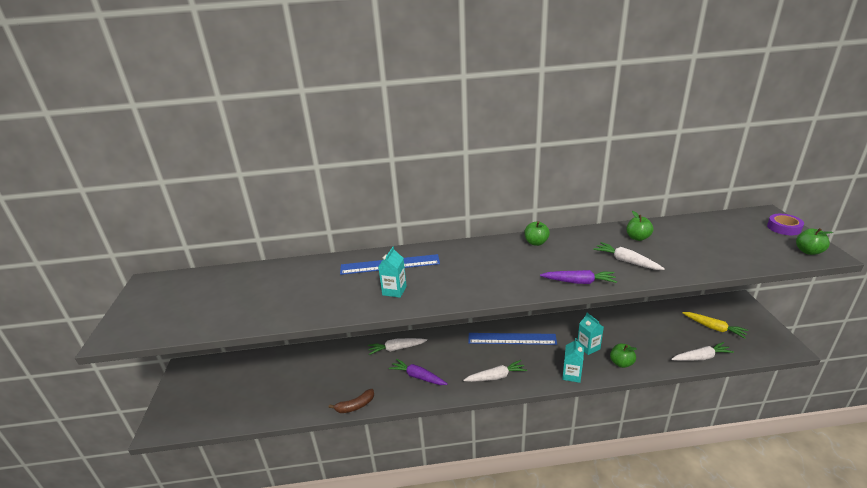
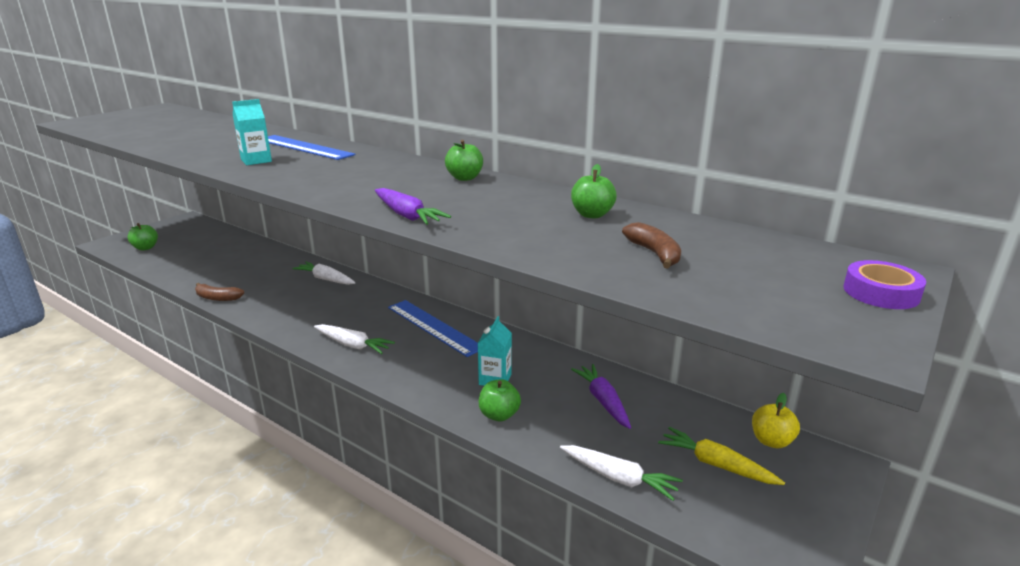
camera: 40 degrees right, 5 degrees down
purple carrot [389,359,448,385] -> purple carrot moved to [571,364,631,429]
turquoise carton [562,338,584,383] -> none
white carrot [593,242,665,270] -> none
yellow carrot [682,312,749,339] -> yellow carrot turned 135 degrees clockwise [658,427,785,485]
green apple [796,228,833,255] -> green apple moved to [128,223,158,250]
none -> brown banana [622,222,681,269]
none -> yellow apple [752,393,800,448]

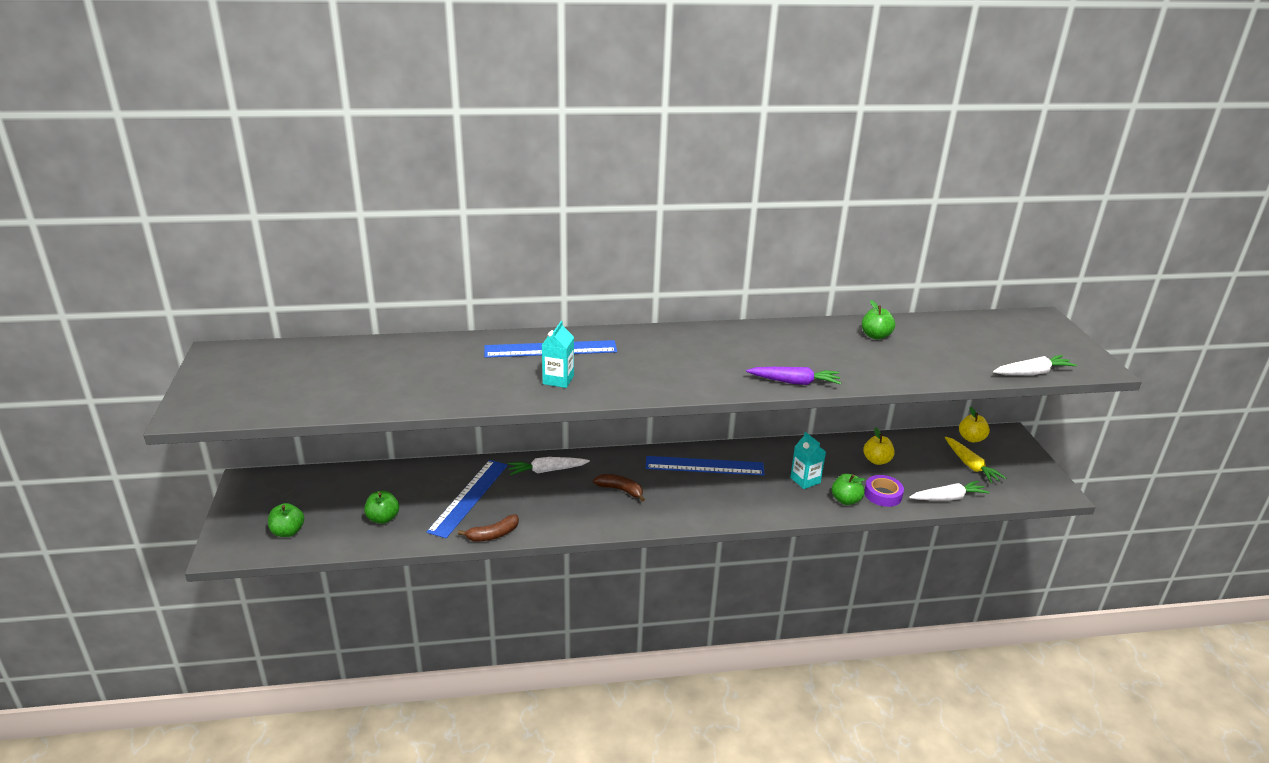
camera: 45 degrees left, 5 degrees up
white carrot [314,324,395,354] -> white carrot moved to [993,355,1077,375]
green apple [445,140,483,181] -> green apple moved to [364,491,399,524]
purple carrot [571,364,631,429] -> yellow apple [863,427,895,465]
brown banana [622,222,681,269] -> brown banana moved to [593,474,645,502]
yellow carrot [658,427,785,485] -> yellow carrot turned 105 degrees counterclockwise [945,437,1006,483]
purple tape [843,260,926,309] -> purple tape moved to [864,475,904,507]
none -> blue ruler [427,460,508,538]

